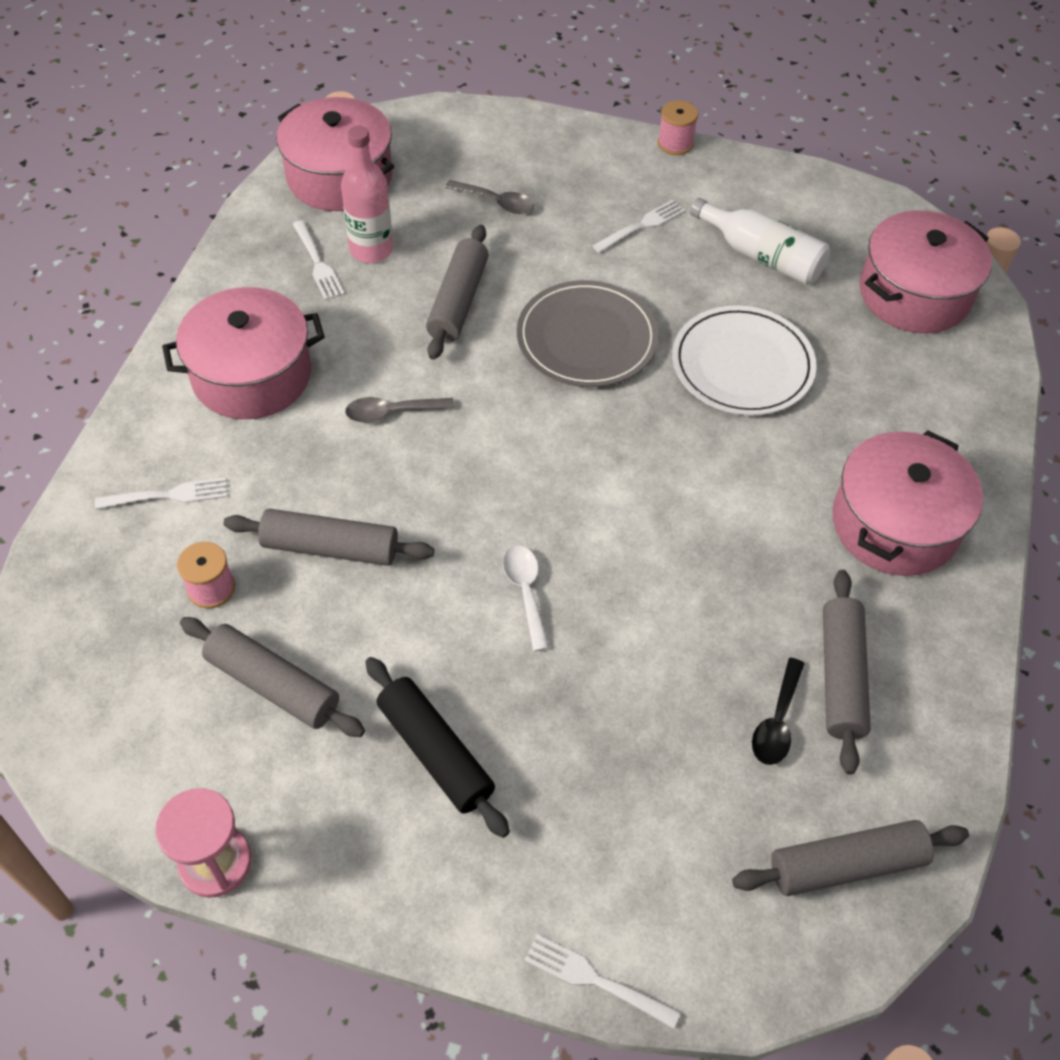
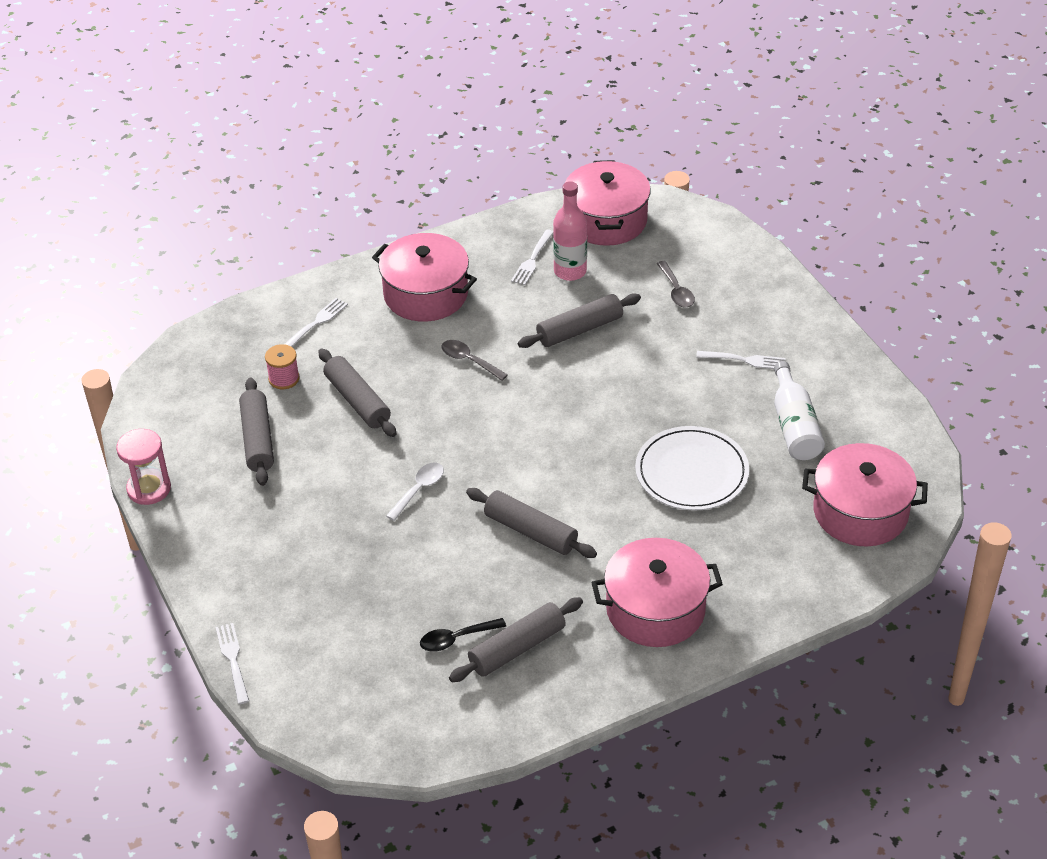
camera: 50 degrees right, 10 degrees down
white fork [95,477,227,509] -> white fork turned 90 degrees counterclockwise [285,298,348,347]
black rolling pin [365,657,510,838] -> none
grey plate [517,280,659,387] -> none
pink spool [658,100,698,155] -> none
grey rolling pin [732,820,969,896] -> grey rolling pin moved to [466,488,597,558]

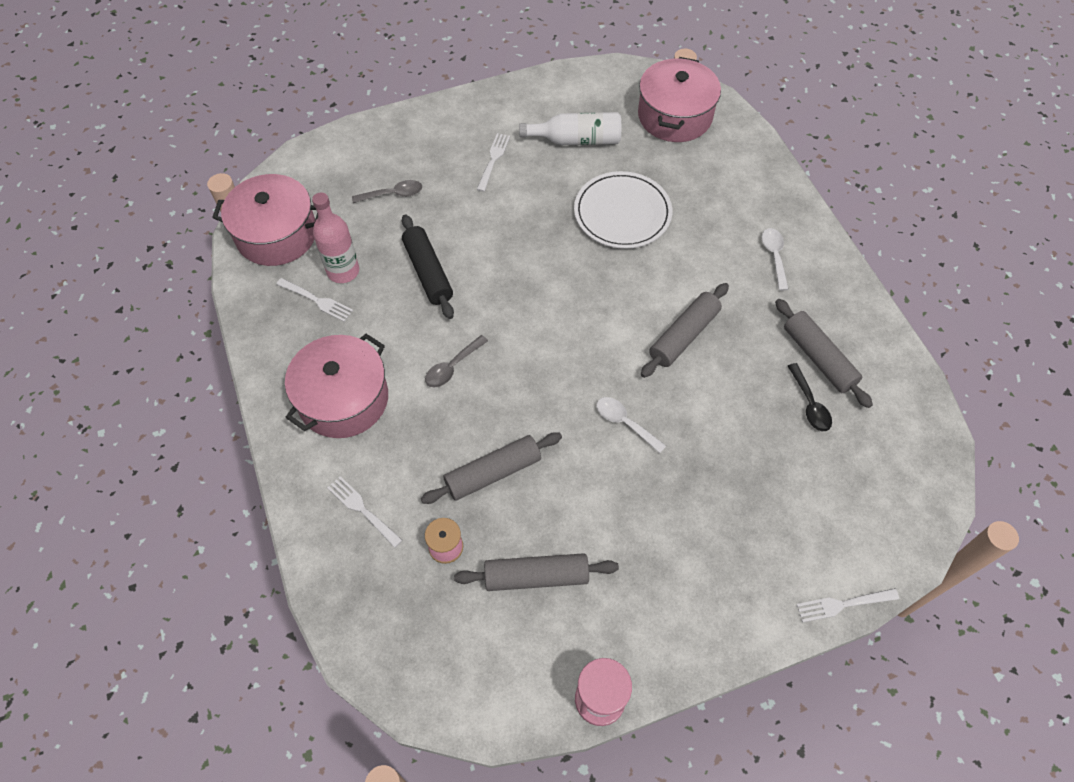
camera: 85 degrees left, 15 degrees up
grey rolling pin [518,294,641,348] -> black rolling pin [402,214,454,319]
pink pot [591,538,723,647] -> white spoon [762,228,789,291]

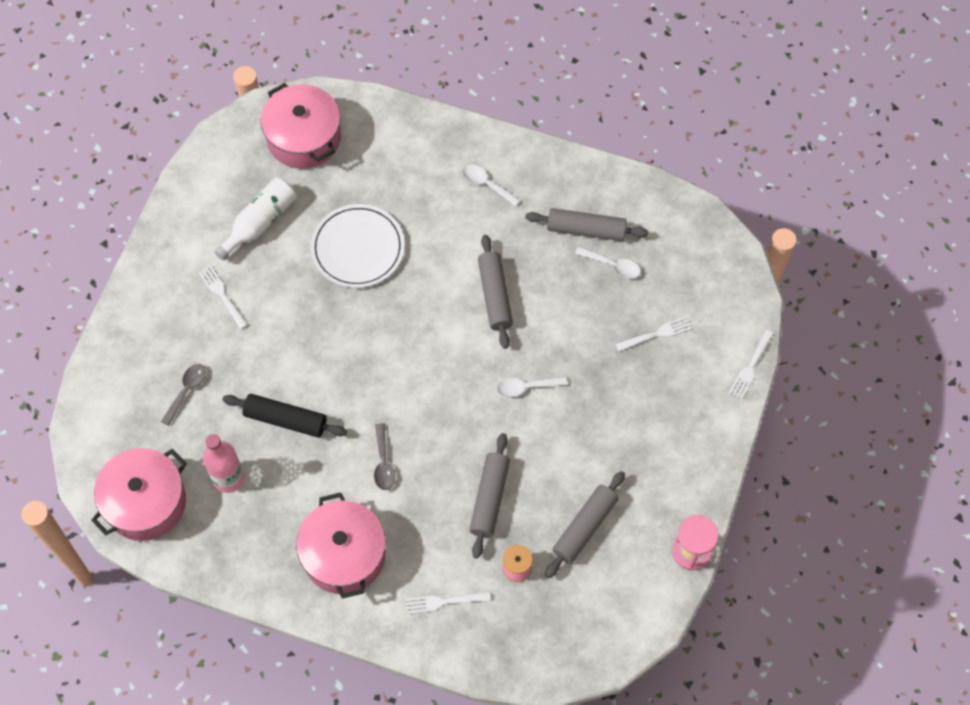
camera: 50 degrees left, 5 degrees up
white fork [276,278,353,322] -> white fork moved to [615,316,692,351]
black spoon [788,363,832,431] -> white spoon [575,247,641,279]

